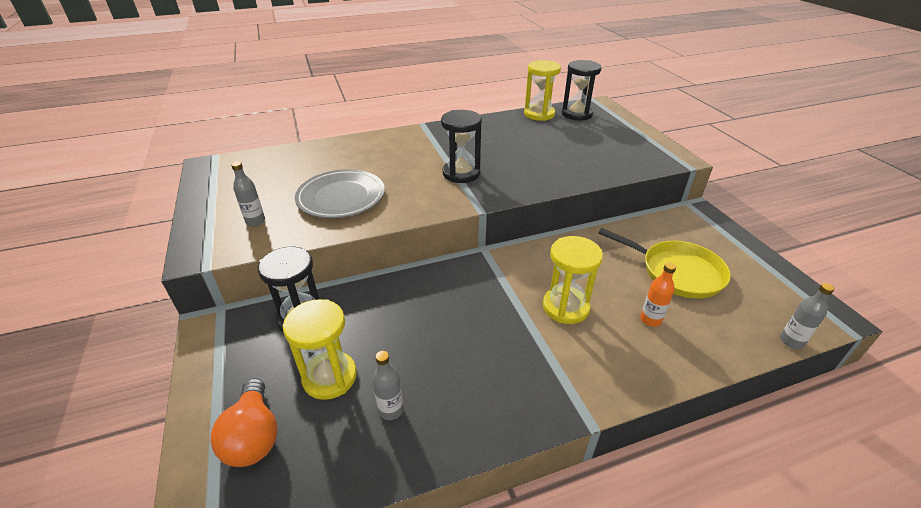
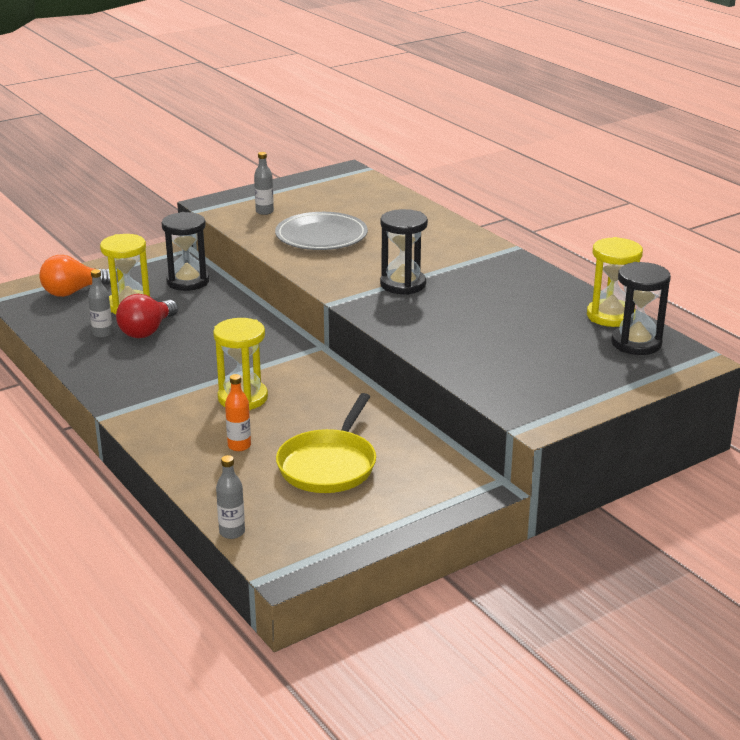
camera: 75 degrees right, 10 degrees down
none -> red light bulb [116,294,178,338]

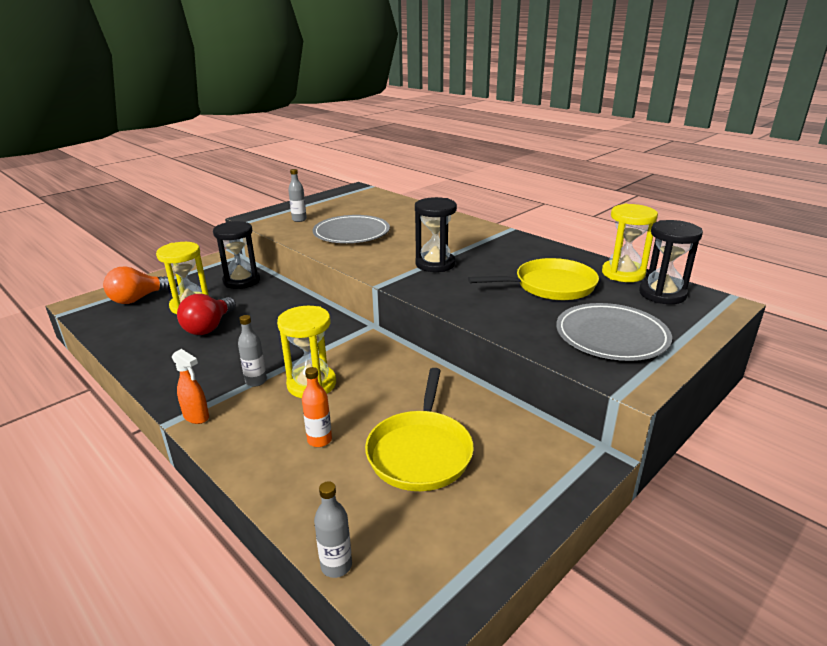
camera: 10 degrees left, 0 degrees up
grey bottle [88,269,113,338] -> grey bottle moved to [238,315,267,387]
none -> orange spray bottle [172,349,209,424]
none -> yellow pan [468,258,599,300]
none -> grey plate [556,303,672,361]

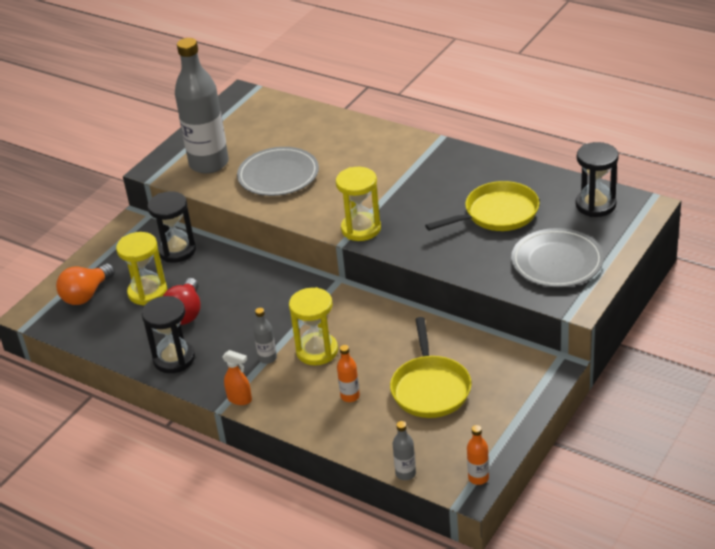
camera: 10 degrees left, 10 degrees up
grey bottle [288,169,307,222] -> grey bottle [175,38,229,174], size x2.47
black hourglass [415,197,457,272] -> black hourglass moved to [141,296,195,373]
yellow hourglass [602,204,658,282] -> yellow hourglass moved to [336,167,381,241]
none -> orange bottle [467,425,489,485]

